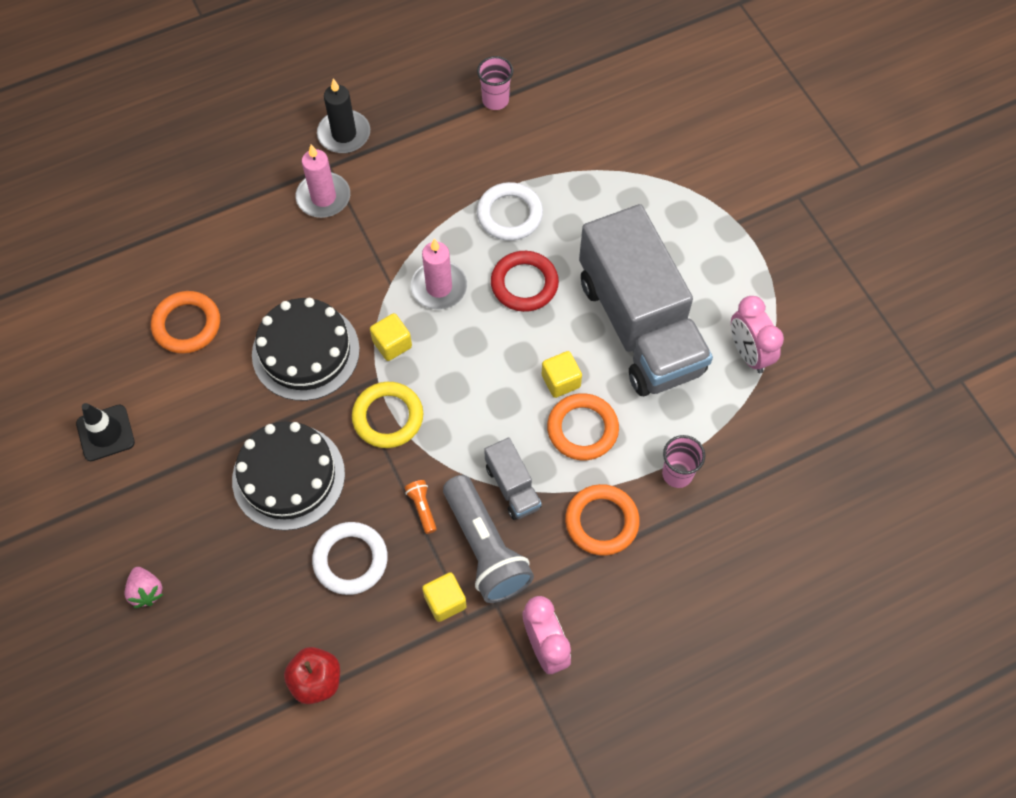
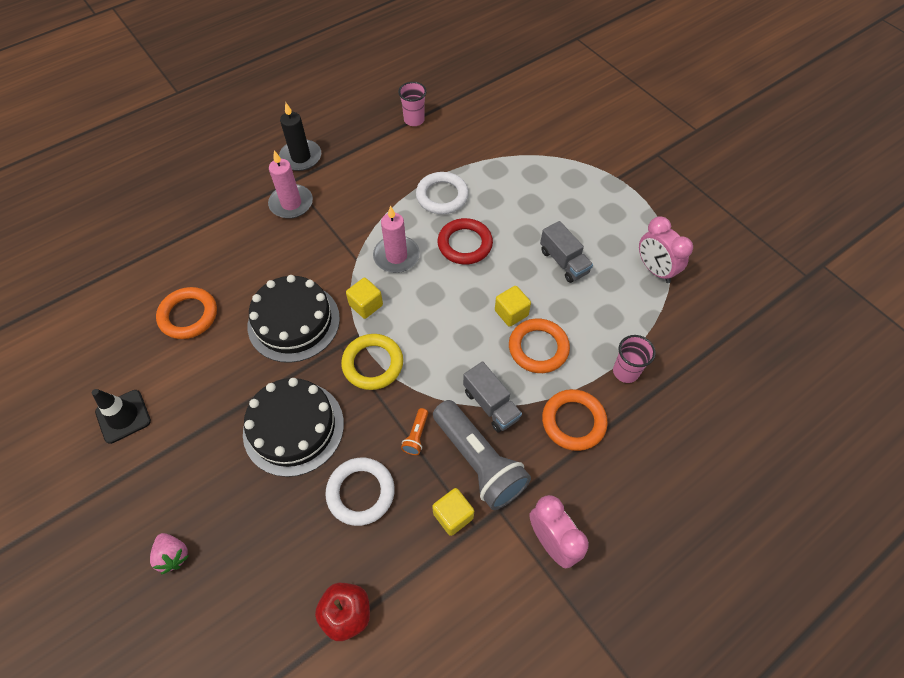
camera: 10 degrees left, 5 degrees down
orange flashlight [404,480,437,534] -> orange flashlight turned 135 degrees counterclockwise [401,408,428,455]
grey truck [579,204,713,396] -> grey truck [540,221,593,283], size x0.41

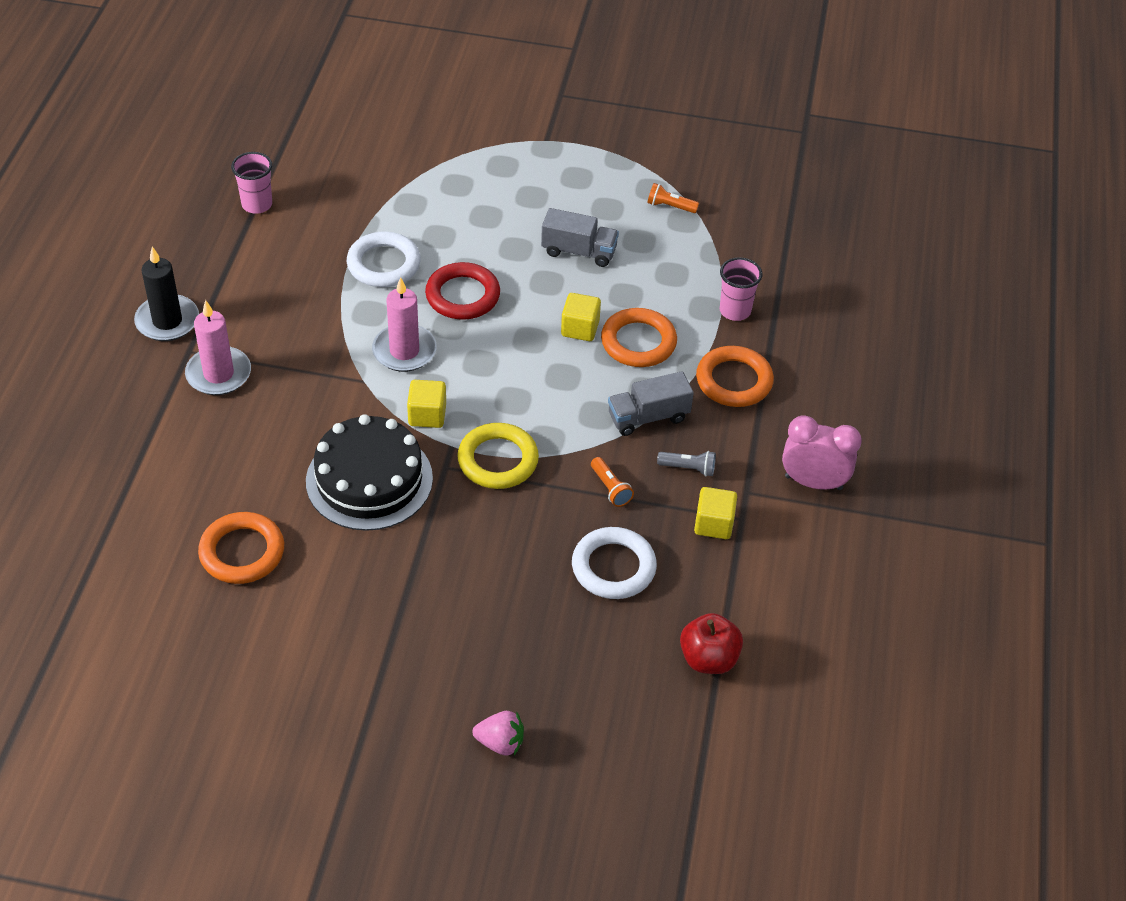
camera: 45 degrees left, 10 degrees down
black traffic cone [92,389,151,444] -> none
black cake [243,378,344,477] -> none
grey flashlight [433,400,531,510] -> grey flashlight [657,451,716,476], size x0.41
grey truck [463,361,522,433] -> grey truck turned 150 degrees clockwise [608,371,694,436]
pink clock [639,216,693,283] -> orange flashlight [647,183,699,213]

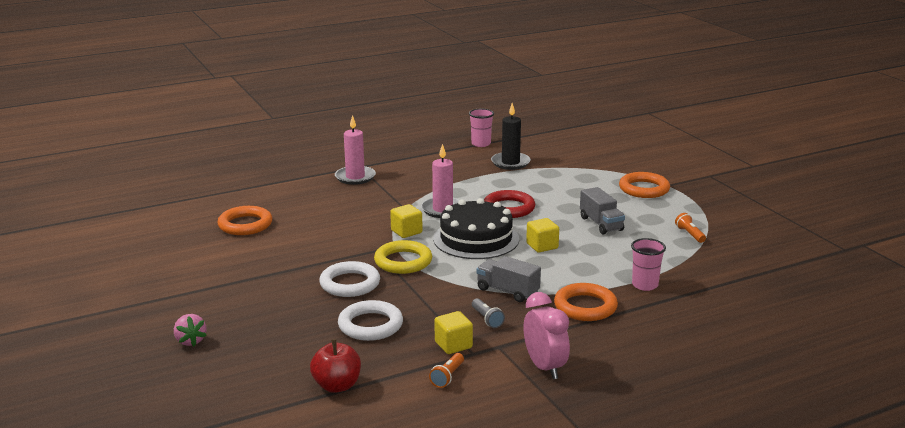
camera: 55 degrees right, 25 degrees down
black candle [134,247,199,341] -> black candle moved to [491,103,531,170]
black cake [306,414,433,531] -> black cake moved to [433,198,519,259]
white ring [347,231,421,287] -> white ring moved to [319,261,380,297]
orange flashlight [591,457,634,507] -> orange flashlight moved to [429,353,464,388]
orange ring [601,308,677,367] -> orange ring moved to [619,172,670,198]

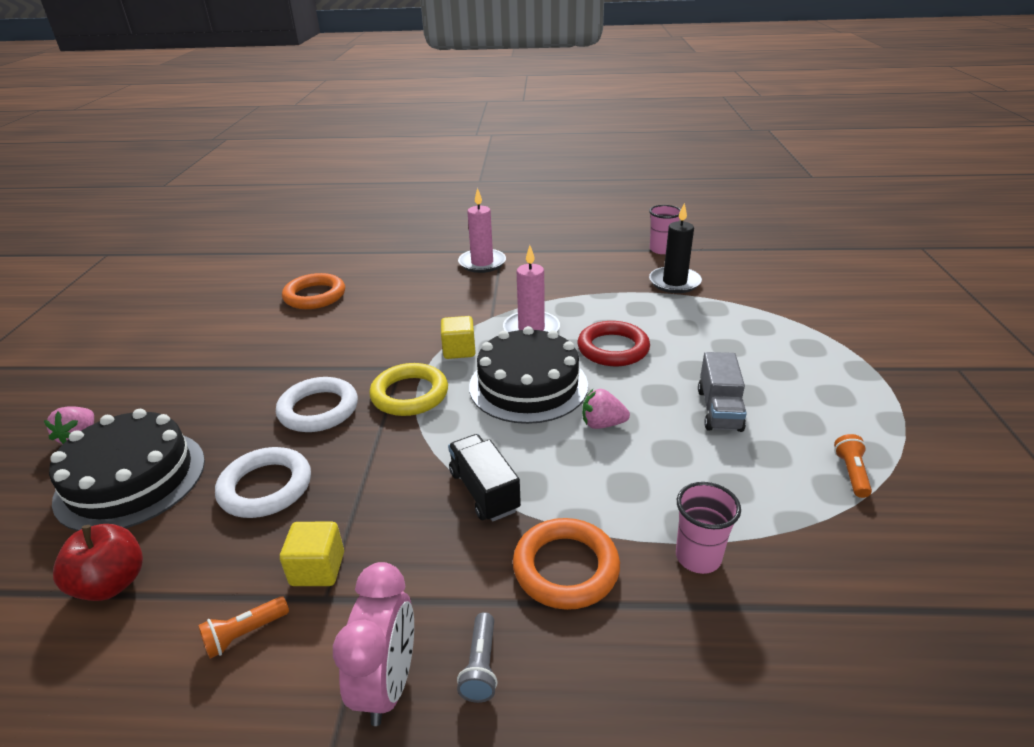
camera: 30 degrees right, 10 degrees up
grey flashlight [472,298,505,328] -> grey flashlight moved to [457,612,497,703]
grey truck [476,256,541,302] -> black truck [448,434,521,522]
yellow cube [526,218,559,253] -> pink strawberry [582,389,630,429]
orange ring [619,172,670,198] -> none
none -> black cake [49,409,205,531]

